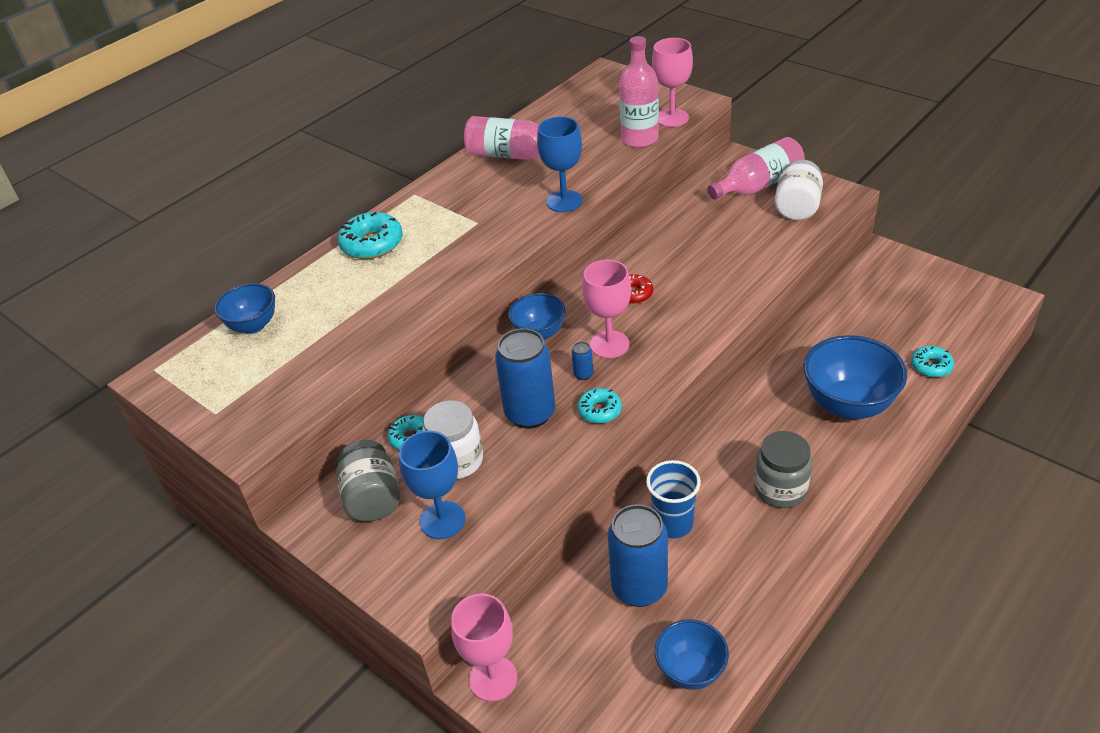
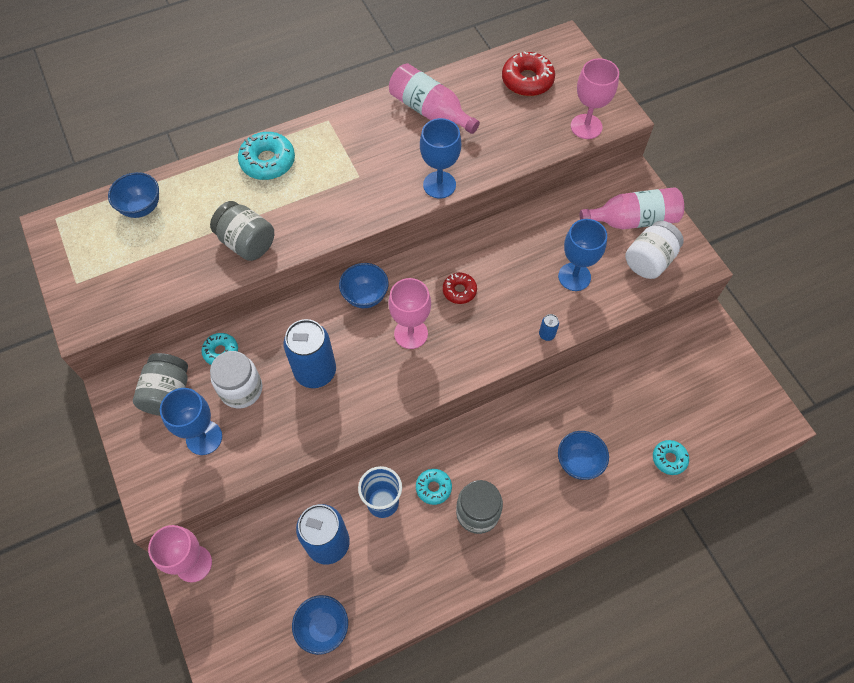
camera: 20 degrees right, 20 degrees up
blue can [572,342,593,380] -> blue can moved to [539,314,559,341]
turquoise donut [578,388,622,424] -> turquoise donut moved to [416,469,452,505]
pink bottle [619,36,659,148] -> none
blue bowl [804,335,907,419] -> blue bowl [558,431,609,480], size x0.60
none -> grey jar [210,201,274,261]
none -> red donut [502,51,555,96]
none -> blue goblet [558,219,607,291]

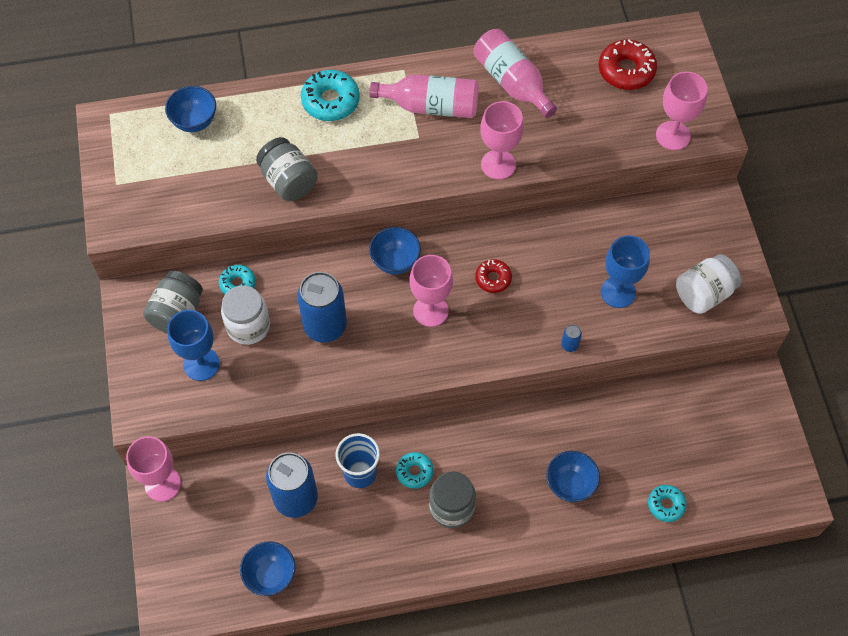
camera: 15 degrees right, 0 degrees up
blue goblet [420,118,461,198] -> pink goblet [480,101,524,180]
pink bottle [580,187,684,229] -> pink bottle moved to [370,74,479,118]

